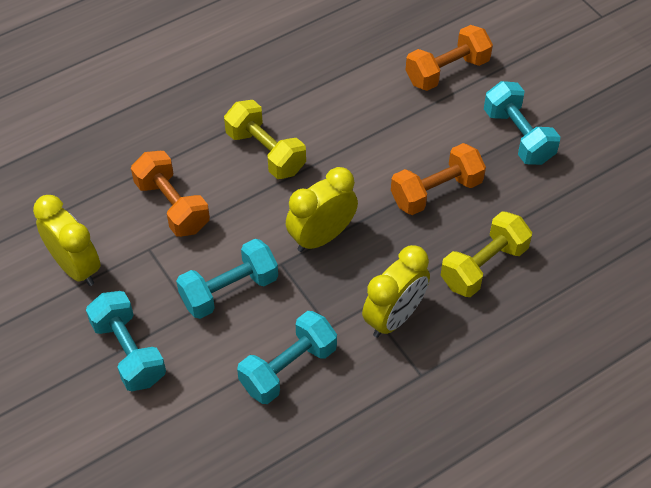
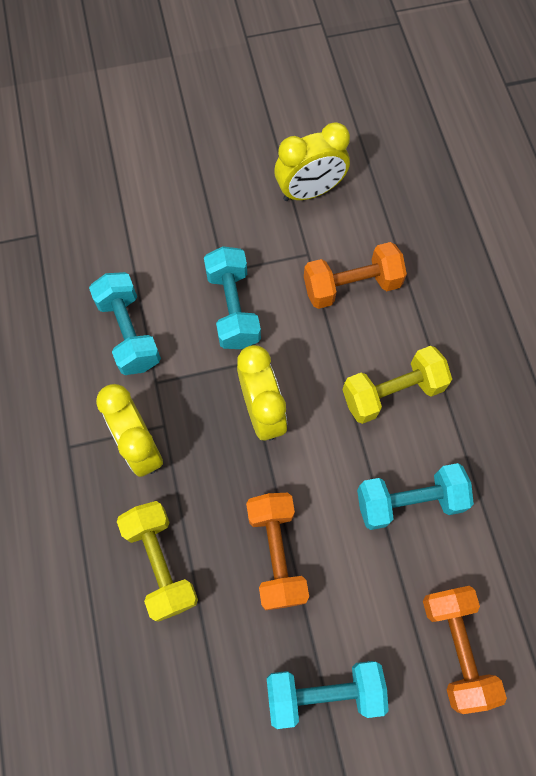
camera: 110 degrees right, 15 degrees up
turquoise dumbbell [86,291,166,391] -> turquoise dumbbell moved to [357,463,474,530]

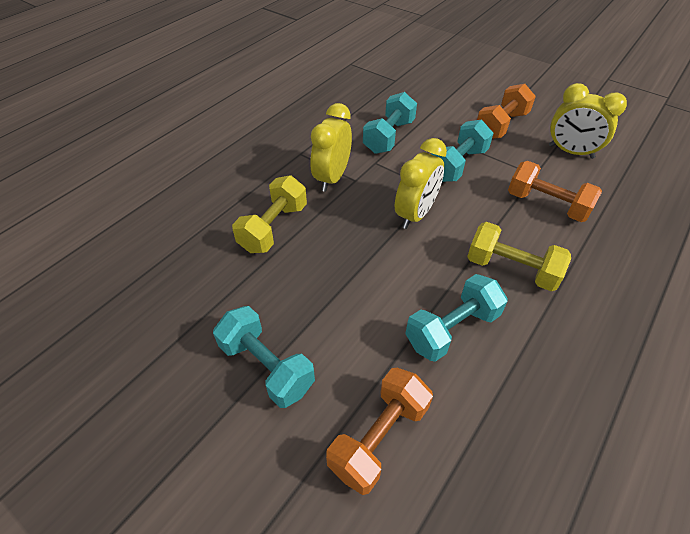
camera: 50 degrees right, 20 degrees down
orange dumbbell [246,493,309,610] -> orange dumbbell moved to [477,84,536,139]
turquoise dumbbell [357,463,474,530] -> turquoise dumbbell turned 75 degrees counterclockwise [405,274,508,362]

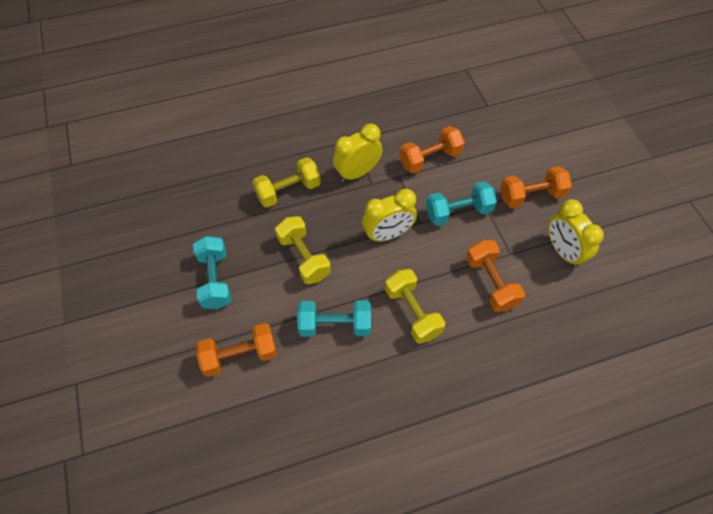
camera: 35 degrees right, 10 degrees up
turquoise dumbbell [363,92,417,154] -> orange dumbbell [400,126,465,174]
none -> yellow dumbbell [275,216,331,284]

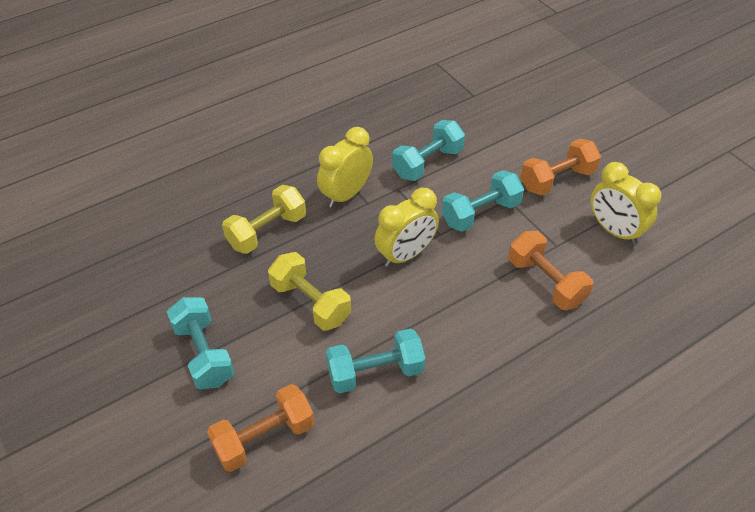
camera: 15 degrees left, 10 degrees down
yellow dumbbell [385,269,445,344] -> none
orange dumbbell [400,126,465,174] -> turquoise dumbbell [392,120,465,181]

